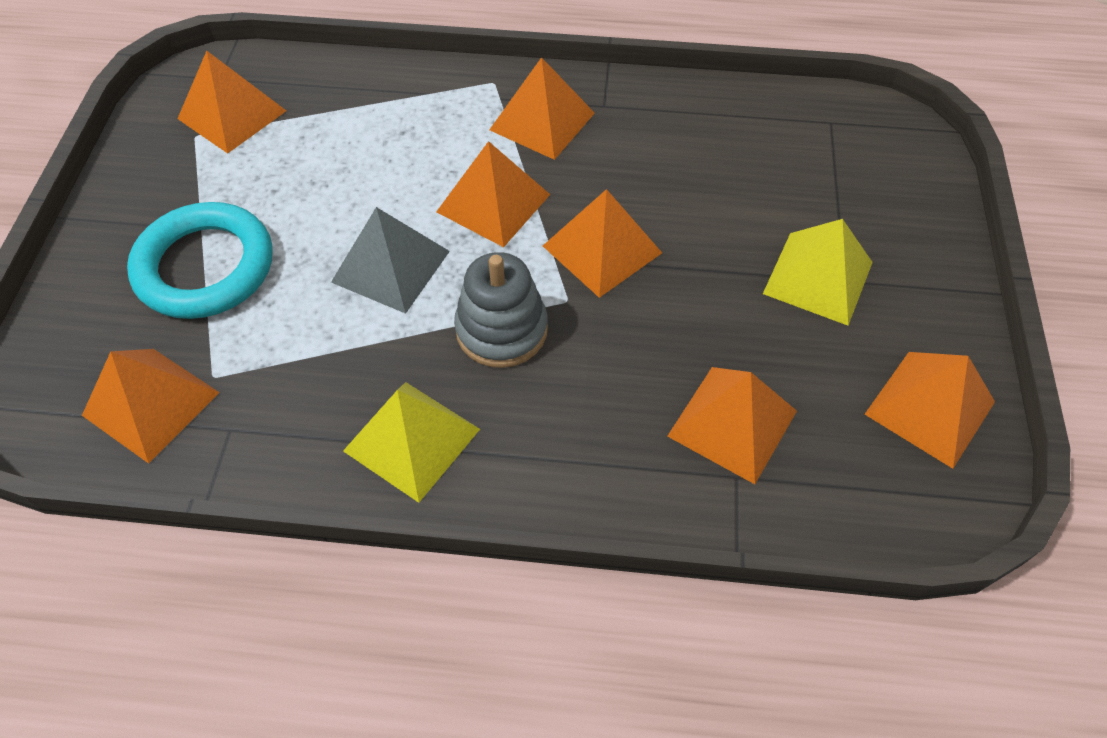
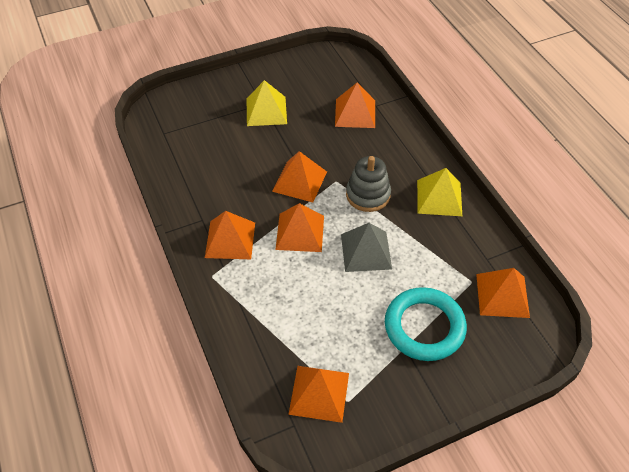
camera: 120 degrees left, 5 degrees down
orange pyramid [865,352,995,469] -> none

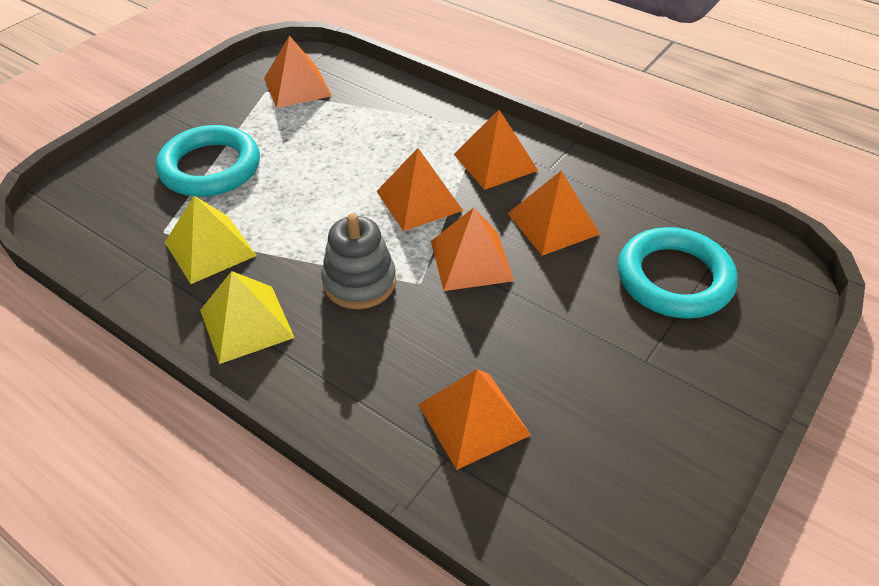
camera: 150 degrees right, 5 degrees down
yellow pyramid [247,80,287,126] -> yellow pyramid moved to [165,196,257,284]
grey pyramid [341,223,392,272] -> none
orange pyramid [476,268,530,318] -> orange pyramid moved to [508,171,600,256]
none -> turquoise ring [618,227,738,319]

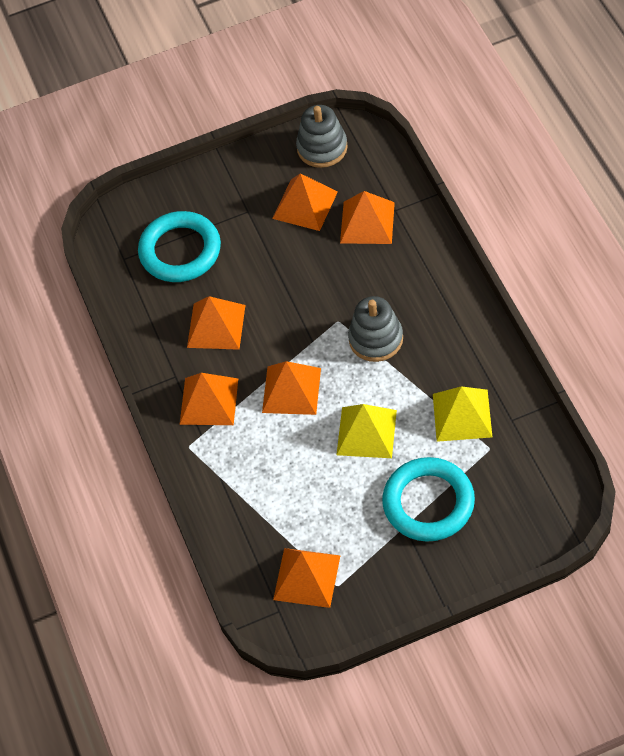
camera: 140 degrees left, 10 degrees up
yellow pyramid [200,271,295,364] -> yellow pyramid moved to [336,404,397,458]
orange pyramid [431,208,514,291] -> orange pyramid moved to [272,173,338,231]
none -> grey stacking toy [296,105,348,168]

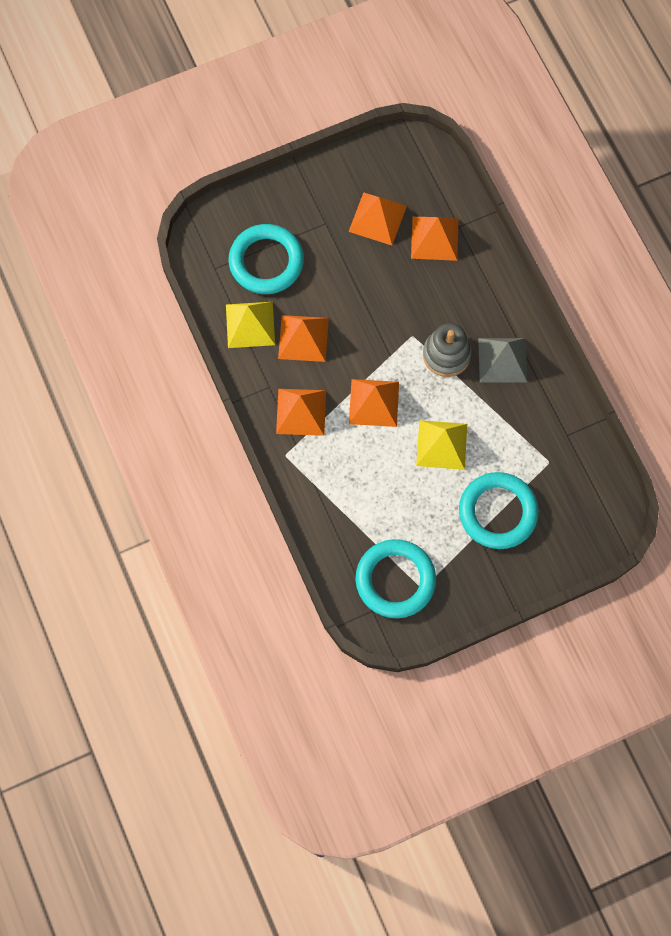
camera: 10 degrees left, 15 degrees up
orange pyramid [273,548,341,608] -> turquoise ring [355,539,436,618]
grey stacking toy [296,105,348,168] -> none
yellow pyramid [433,386,492,442] -> yellow pyramid moved to [226,302,275,348]
none -> grey pyramid [478,338,527,383]

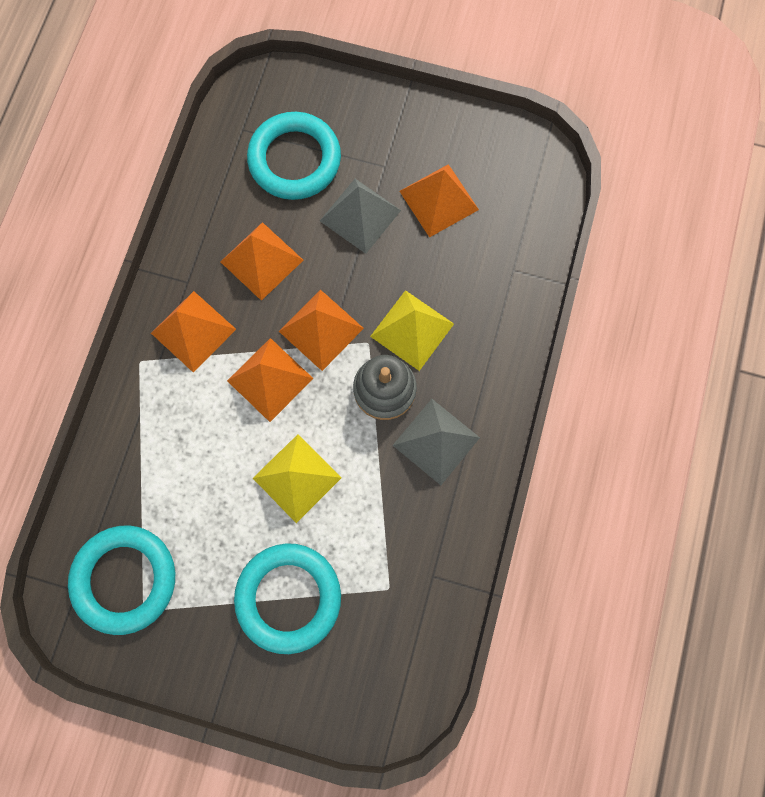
camera: 40 degrees right, 5 degrees up
yellow pyramid [226,302,275,348] -> yellow pyramid moved to [370,290,454,371]
orange pyramid [411,217,459,261] -> orange pyramid moved to [279,289,364,371]
none -> grey pyramid [320,179,401,254]

